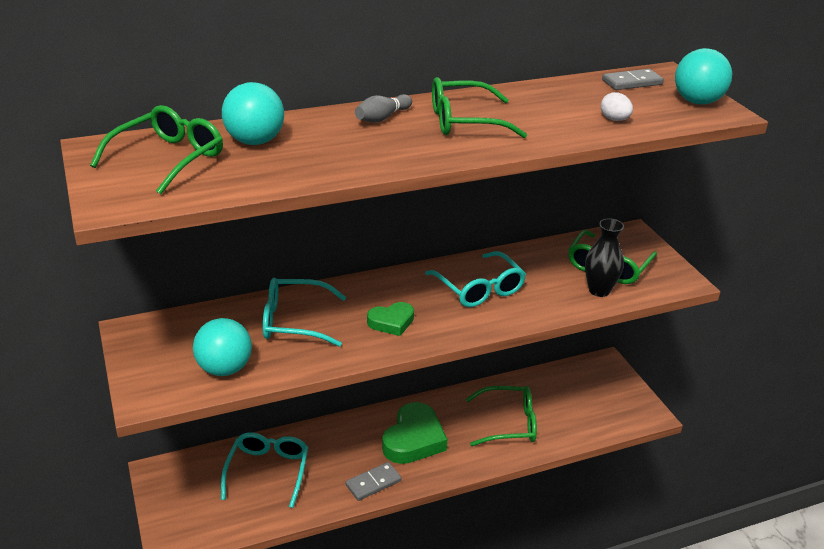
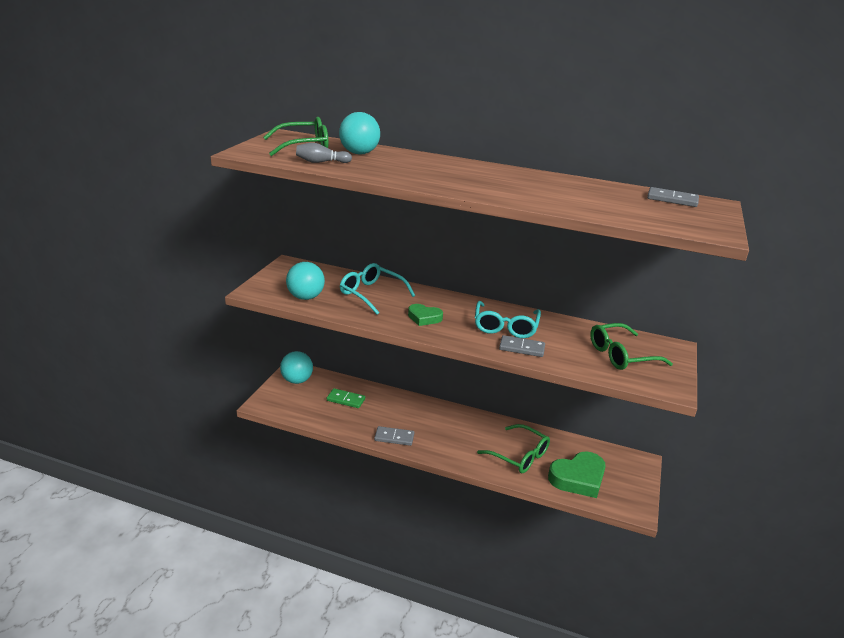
camera: 40 degrees right, 5 degrees down
turquoise glasses [221,432,309,508] -> green domino [327,388,365,408]
grey bowling pin [355,94,412,123] -> grey bowling pin moved to [296,143,352,163]
green heart [382,402,447,464] -> green heart moved to [548,451,606,498]
green glasses [432,77,527,138] -> none
black vase [585,218,624,297] -> none
white egg [601,92,633,121] -> none
turquoise ball [675,48,732,104] -> turquoise ball moved to [280,351,313,384]
none -> grey domino [499,335,545,357]

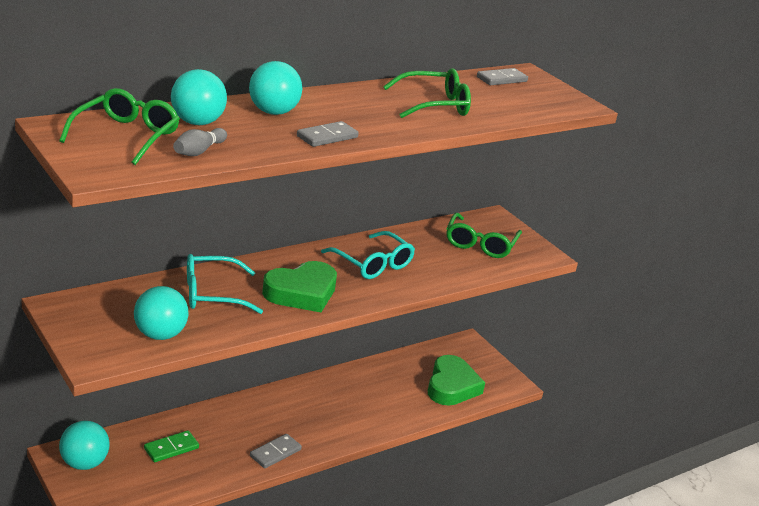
camera: 55 degrees left, 0 degrees up
green heart [408,304,443,326] -> green heart [262,261,337,312], size x1.76
green glasses [477,424,550,473] -> green glasses moved to [383,68,471,118]
grey domino [499,335,545,357] -> grey domino moved to [297,121,359,147]
none -> turquoise ball [249,61,302,115]

